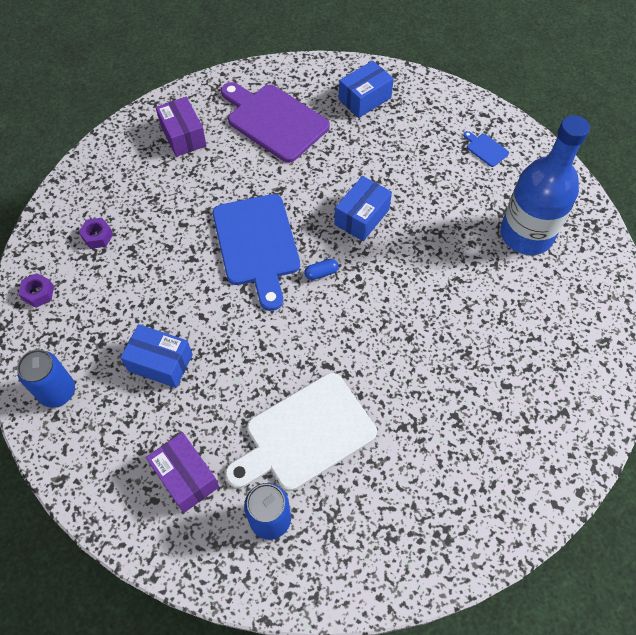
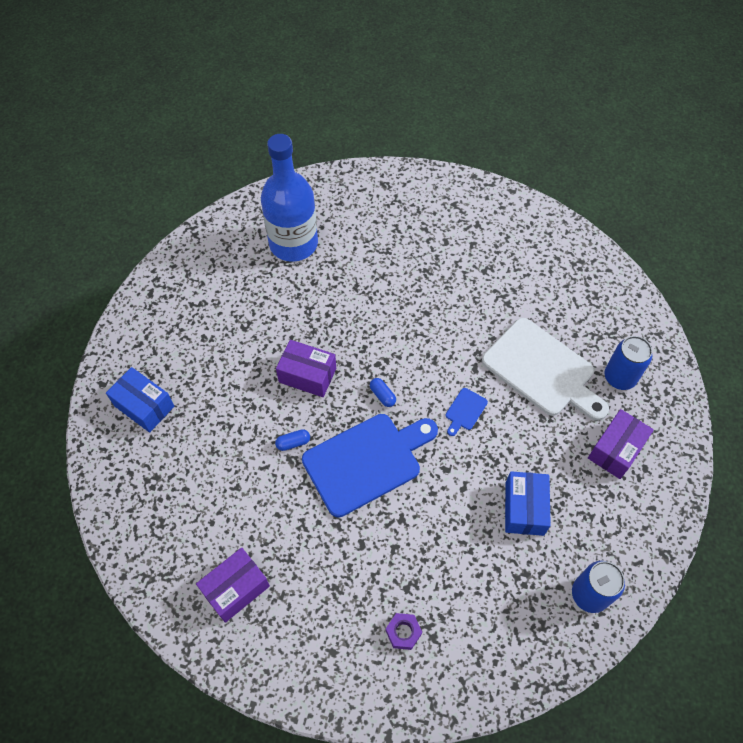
camera: 105 degrees left, 0 degrees up
purple nut [18,273,54,308] -> none
purple cutting board [221,82,330,163] -> none
blue box [334,176,392,241] -> purple box [276,340,336,397]
blue cutting board [463,131,509,167] -> blue cutting board moved to [446,388,488,436]
none -> blue capsule [275,429,310,451]

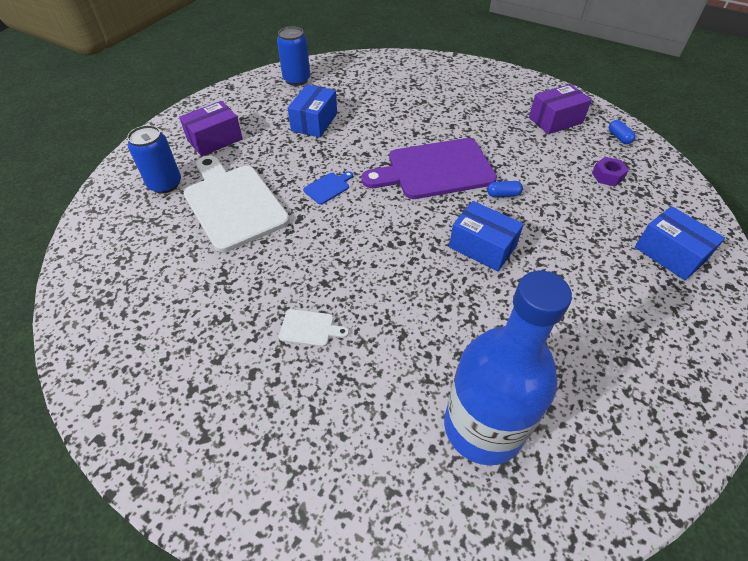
camera: 165 degrees left, 10 degrees down
purple box [276,340,336,397] -> blue box [449,201,524,272]
blue cutting board [302,414,438,518] -> purple cutting board [361,138,497,199]
blue capsule [370,378,396,407] -> blue capsule moved to [609,120,636,144]
purple nut [386,613,422,650] -> purple nut moved to [592,157,629,186]
none -> white cutting board [279,309,349,347]

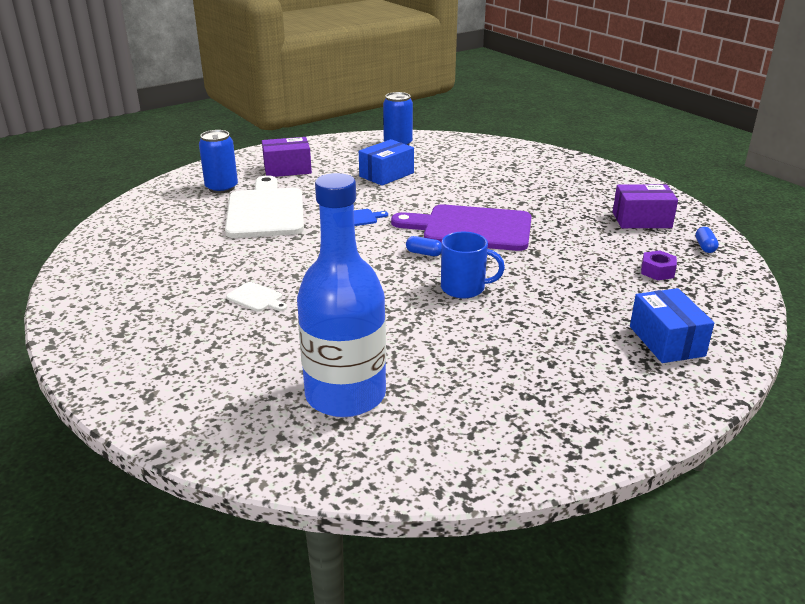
camera: 25 degrees right, 20 degrees down
blue box [449,201,524,272] -> blue mug [441,232,505,299]
blue capsule [487,181,523,197] -> blue capsule moved to [406,236,442,256]

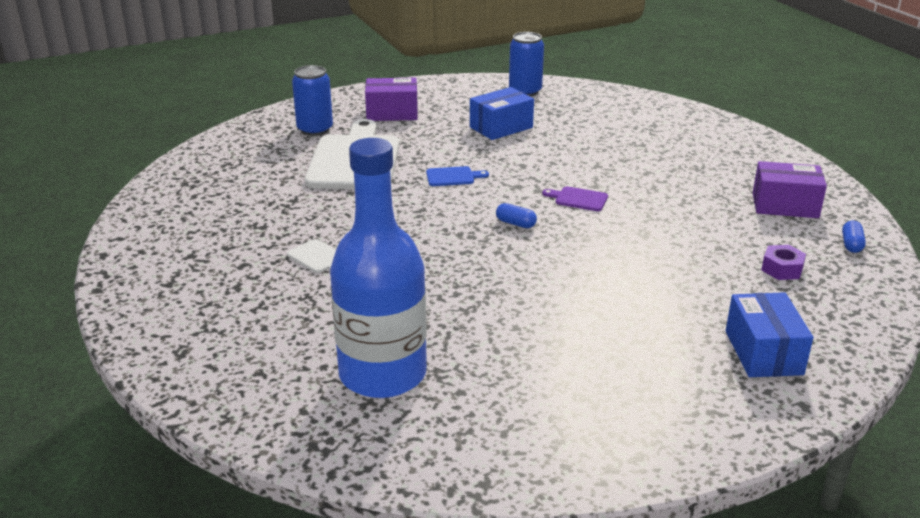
camera: 10 degrees right, 0 degrees up
purple cutting board [391,204,532,251] -> purple cutting board [542,186,608,211], size x0.40
blue mug [441,232,505,299] -> none

